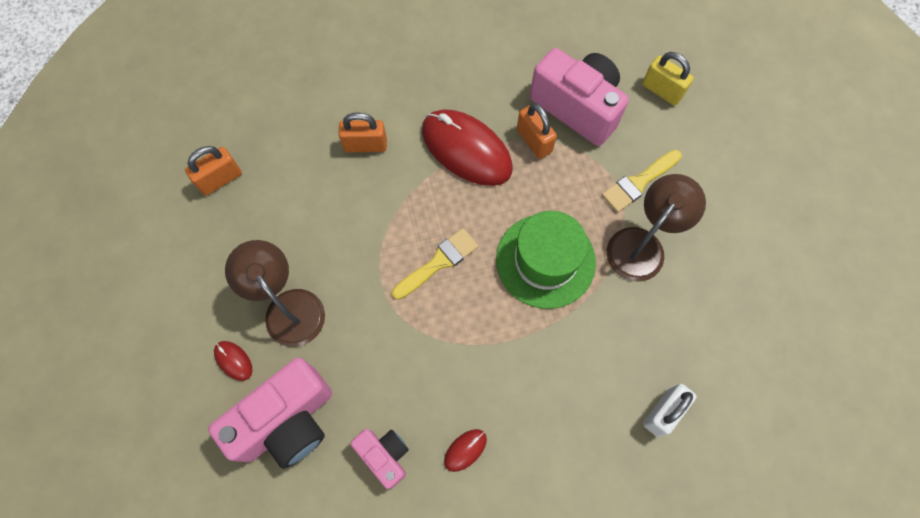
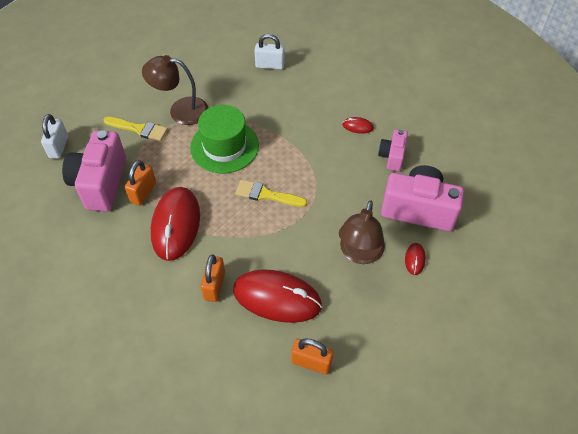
camera: 125 degrees left, 15 degrees down
orange padlock [339,112,387,152] -> orange padlock turned 45 degrees clockwise [201,255,225,302]
yellow padlock [642,52,694,105] -> white padlock [41,114,68,159]
none -> red mouse [233,269,322,323]

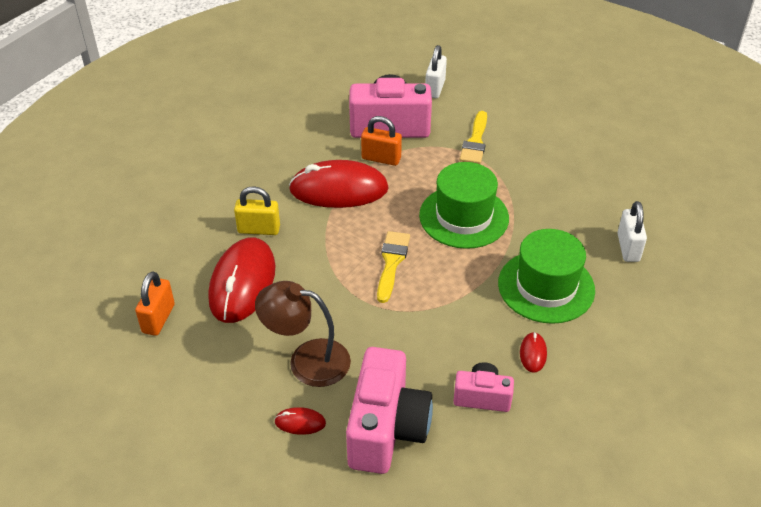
camera: 85 degrees right, 10 degrees down
white padlock [41,114,68,159] -> white padlock turned 75 degrees counterclockwise [425,45,447,98]
brown lamp [142,55,208,125] -> none
orange padlock [201,255,225,302] -> yellow padlock [234,186,280,235]
none -> green hat [498,229,595,324]

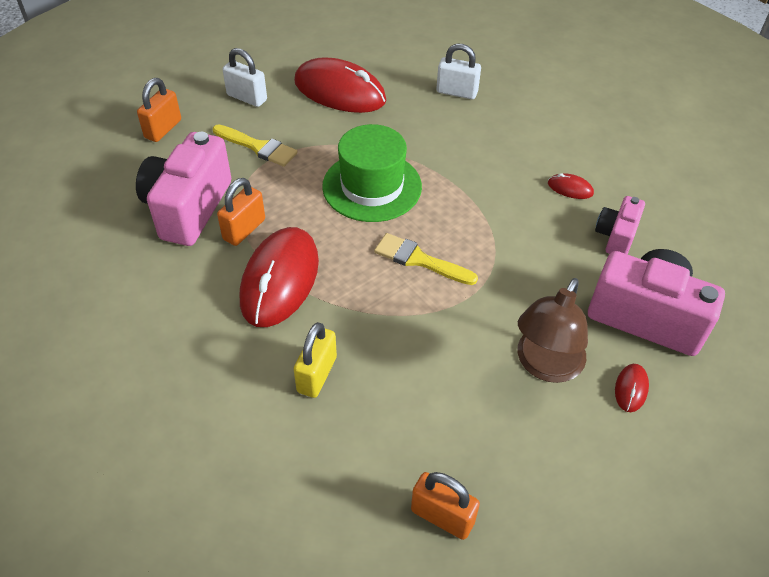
camera: 75 degrees left, 5 degrees up
red mouse [208,237,275,323] -> red mouse moved to [294,57,386,113]
white padlock [425,45,447,98] -> white padlock moved to [222,48,267,107]
green hat [498,229,595,324] -> none
none -> orange padlock [137,78,181,142]

